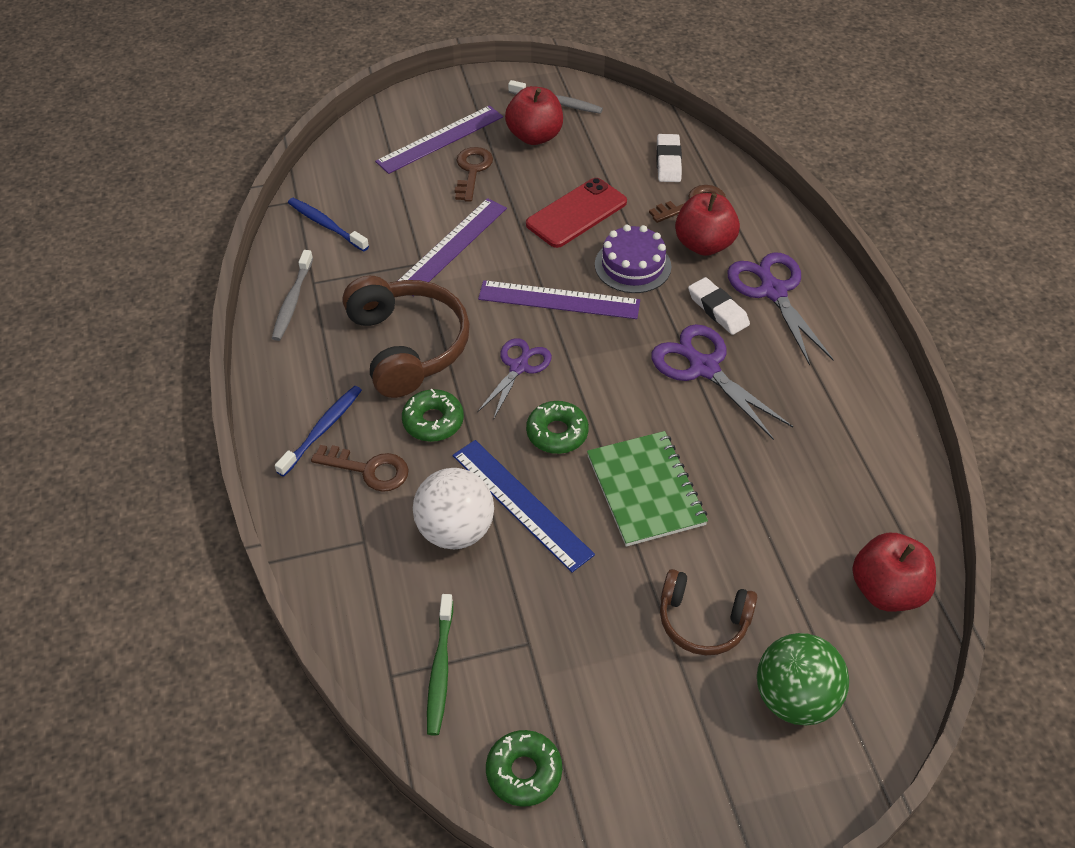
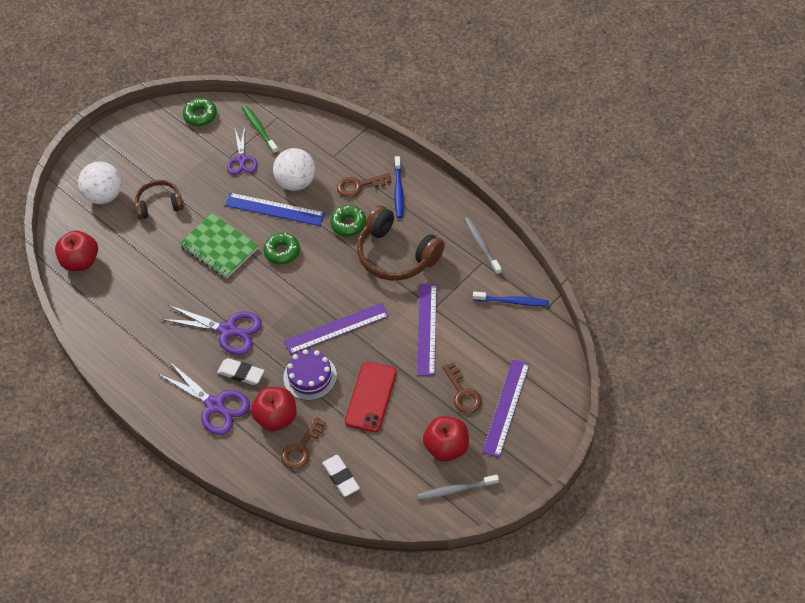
camera: 150 degrees right, 5 degrees up
purple scissors [477,338,552,420] -> purple scissors moved to [227,127,258,175]
green ball [757,633,849,725] -> white ball [78,162,121,204]

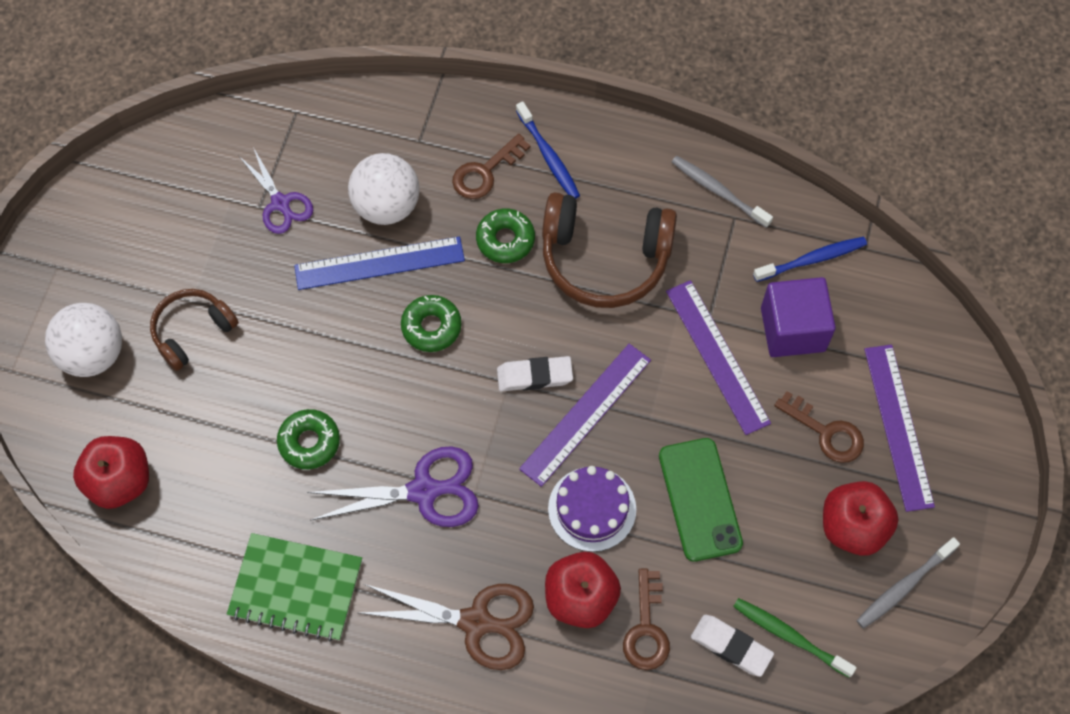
camera: 30 degrees left, 10 degrees up
purple scissors [158,361,250,435] -> brown scissors [359,584,534,670]
green notebook [179,213,259,278] -> green notebook moved to [227,533,362,642]
green donut [183,98,217,126] -> green donut moved to [277,409,340,469]
white eraser [217,358,264,385] -> white eraser moved to [497,356,573,391]
green toothbrush [242,105,278,154] -> green toothbrush moved to [733,598,857,678]
red phone [345,362,397,432] -> green phone [659,438,743,562]
none -> purple cube [761,277,836,357]

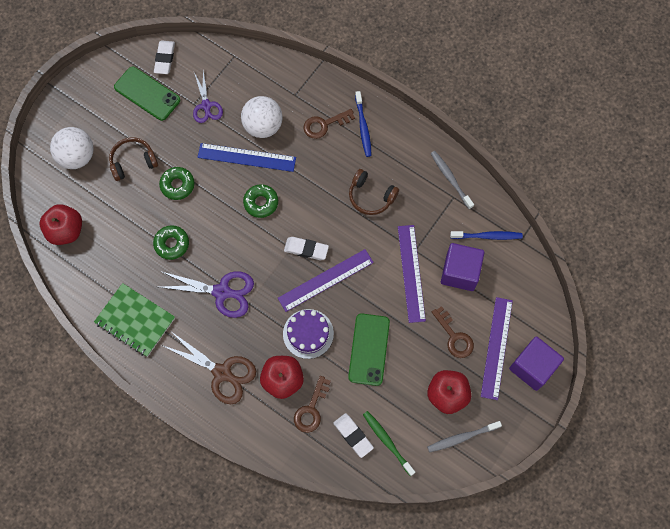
camera: 20 degrees right, 5 degrees up
green donut [476,208,535,263] -> green donut moved to [159,167,195,200]
brown headphones [542,192,677,308] -> brown headphones [349,169,399,215], size x0.60
none -> green phone [114,67,180,121]
none -> white eraser [154,41,175,74]
none -> purple cube [509,336,564,391]

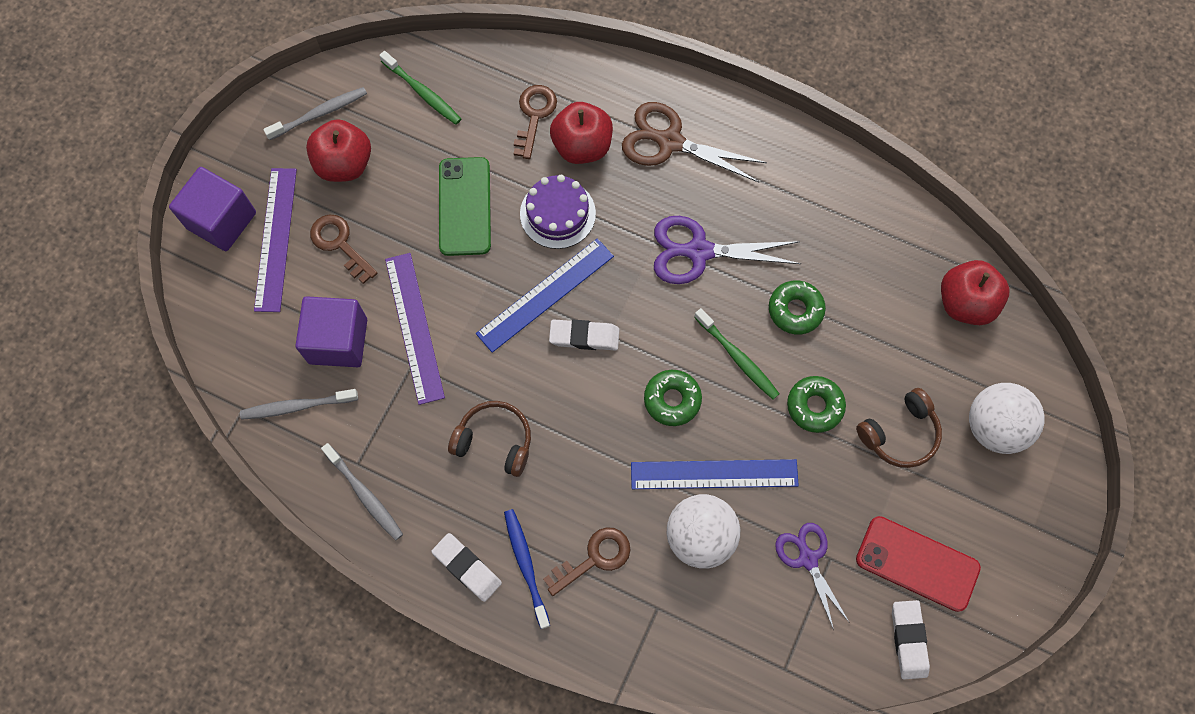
camera: 170 degrees right, 0 degrees up
green notebook [94,283,175,357] -> none
green phone [114,67,180,121] -> red phone [856,516,981,612]
purple ruler [278,249,374,312] -> blue ruler [476,238,614,353]
white eraser [333,413,374,458] -> white eraser moved to [431,533,502,602]
blue toothbrush [450,231,523,240] -> grey toothbrush [240,389,358,420]
none -> green toothbrush [694,308,780,399]

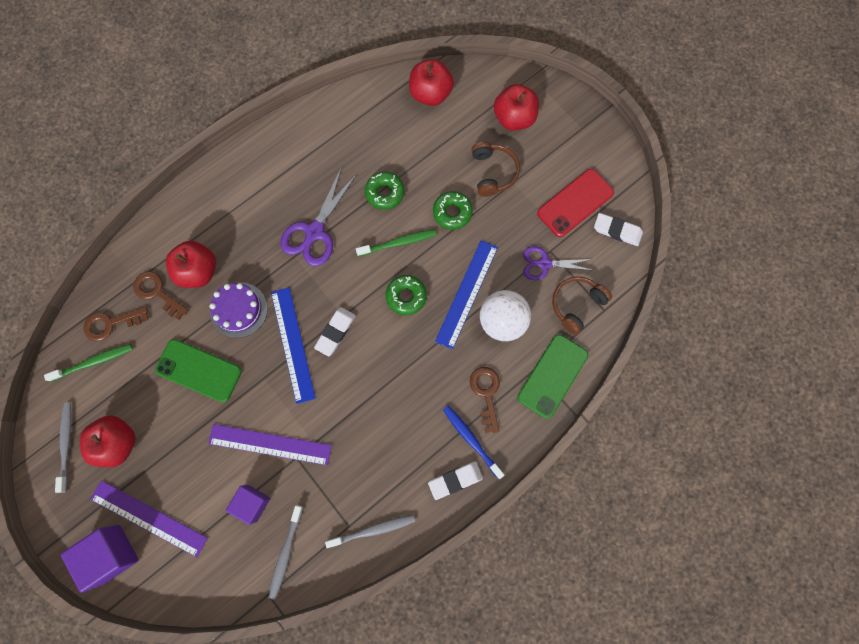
camera: 65 degrees left, 5 degrees up
purple cube [295,296,367,367] -> purple cube [226,485,270,525], size x0.66
brown key [310,215,378,284] -> brown key moved to [83,307,149,341]
brown headphones [448,401,531,477] -> brown headphones moved to [552,276,612,335]
blue toothbrush [504,509,550,629] -> blue toothbrush turned 45 degrees clockwise [443,406,504,479]
brown scissors [622,102,767,183] -> none
white ball [969,383,1044,454] -> red apple [494,84,539,130]
none -> green phone [517,334,588,419]

